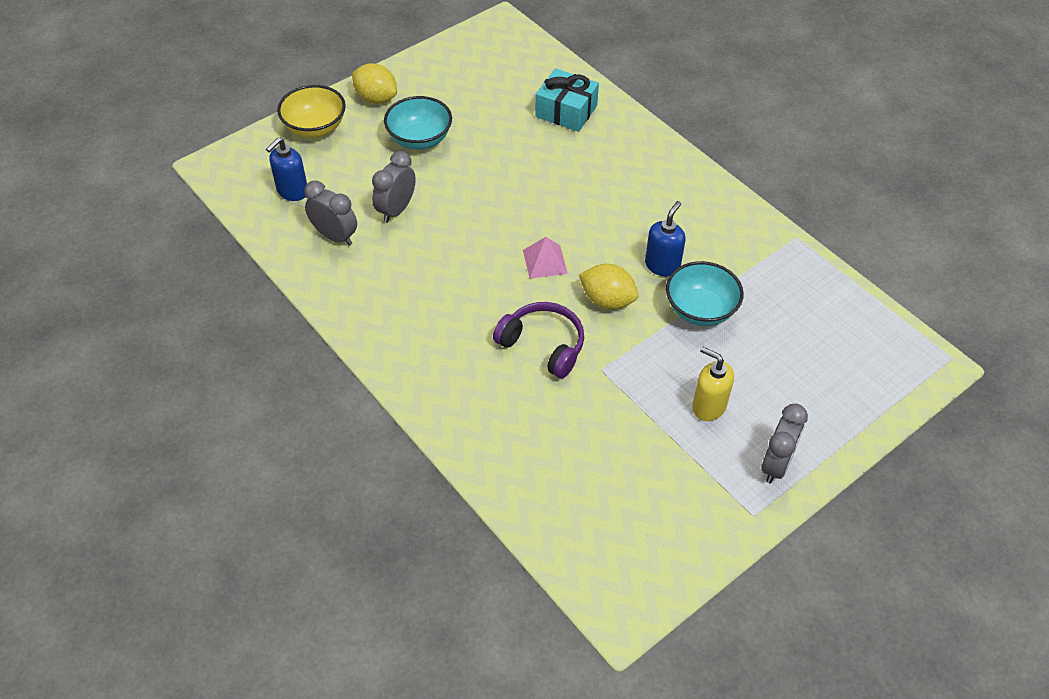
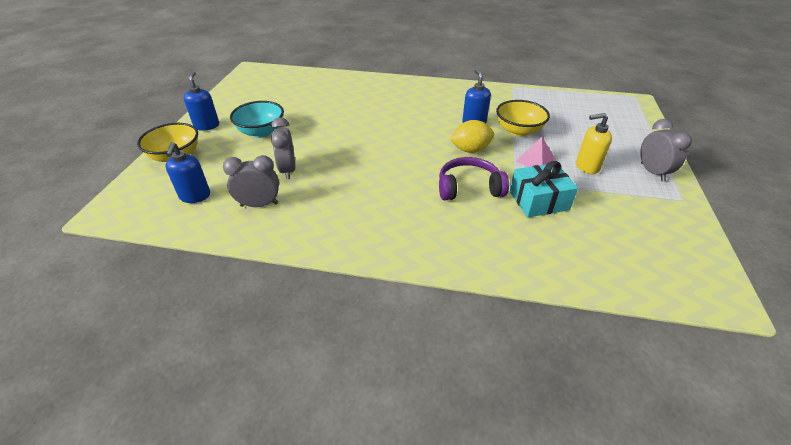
camera: 40 degrees left, 10 degrees down
yellow lemon [352,63,397,104] -> blue soap dispenser [184,72,219,131]
pink pyramid [523,237,568,279] -> pink pyramid moved to [516,137,555,167]
turquoise gift [535,68,599,132] -> turquoise gift moved to [510,161,578,217]
turquoise bowl [666,261,744,326] -> yellow bowl [496,100,550,137]

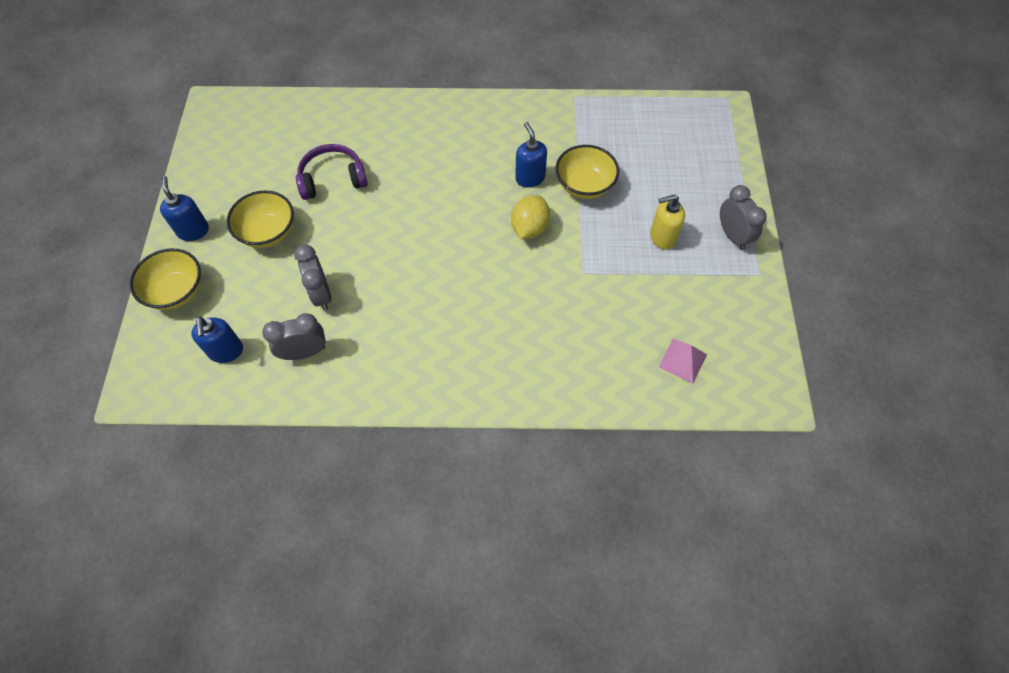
camera: 10 degrees left, 20 degrees up
turquoise bowl [230,101,284,138] -> yellow bowl [227,190,294,248]
purple headphones [439,157,509,200] -> purple headphones moved to [296,144,368,200]
yellow lemon [450,120,494,153] -> yellow lemon turned 45 degrees counterclockwise [511,195,550,239]
turquoise gift [510,161,578,217] -> none
pink pyramid [516,137,555,167] -> pink pyramid moved to [659,338,707,384]

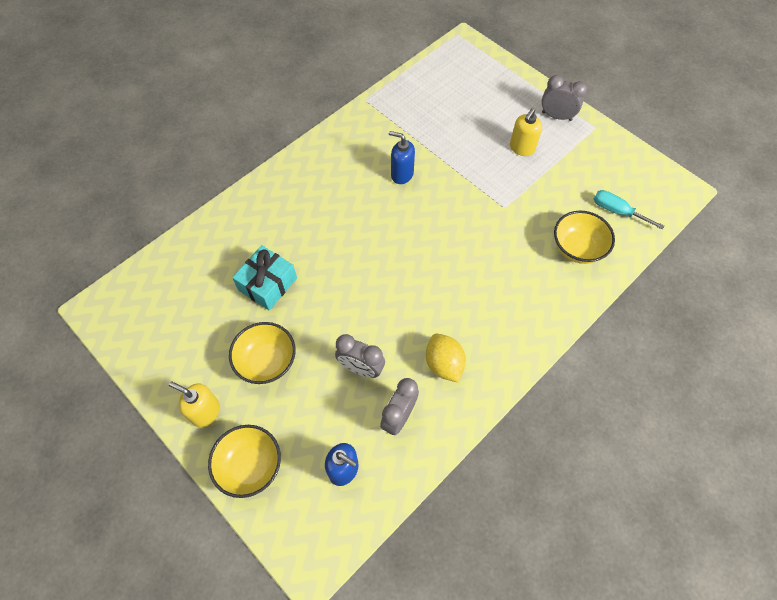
camera: 45 degrees left, 0 degrees up
blue soap dispenser [160,176,209,241] -> yellow soap dispenser [169,381,220,427]
purple headphones [296,144,368,200] -> turquoise gift [232,245,297,311]
yellow lemon [511,195,550,239] -> yellow lemon moved to [426,334,466,383]
yellow bowl [555,145,619,199] -> yellow bowl moved to [554,211,615,264]
pink pyramid [659,338,707,384] -> turquoise screwdriver [594,190,664,230]

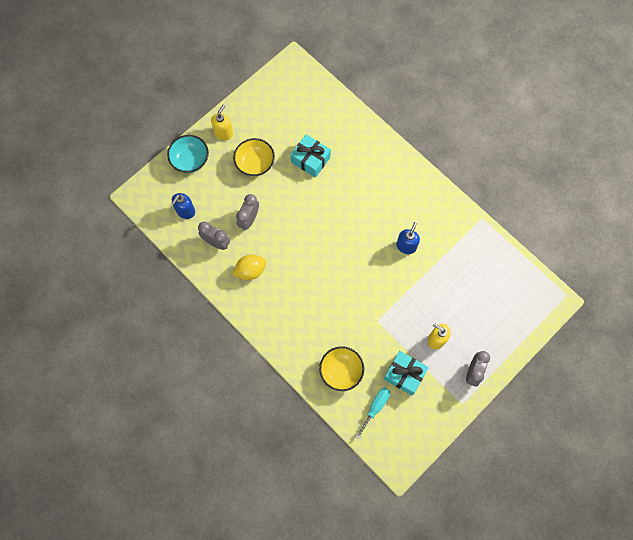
camera: 90 degrees right, 10 degrees up
yellow bowl [208,425,281,498] -> turquoise bowl [167,135,209,173]
none -> turquoise gift [384,351,429,395]

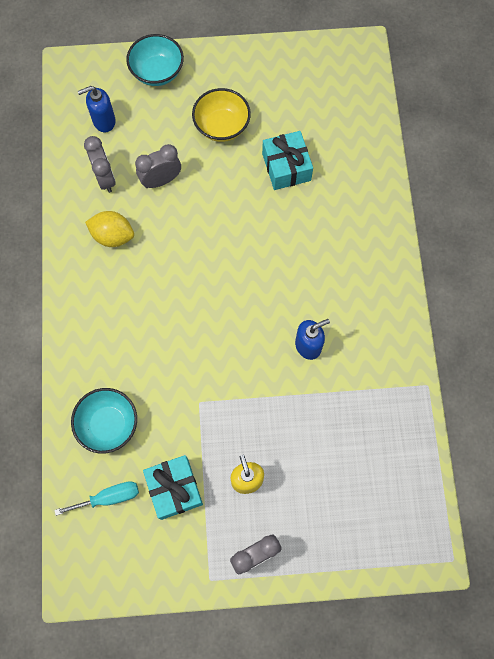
camera: 40 degrees right, 0 degrees up
yellow soap dispenser [211,104,233,140] -> none
yellow bowl [319,346,364,391] -> turquoise bowl [71,388,137,454]

